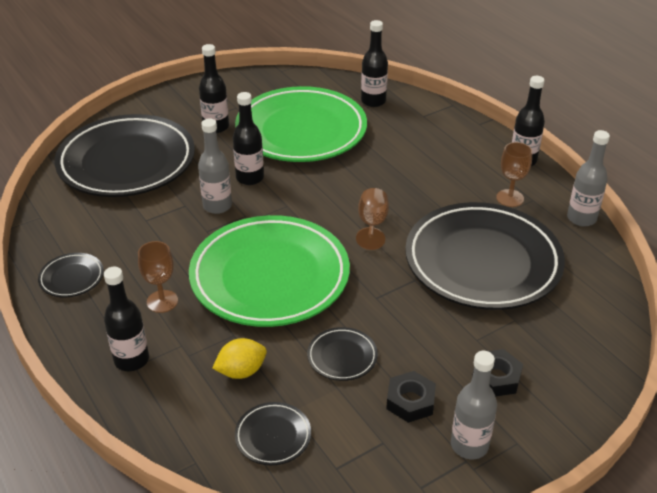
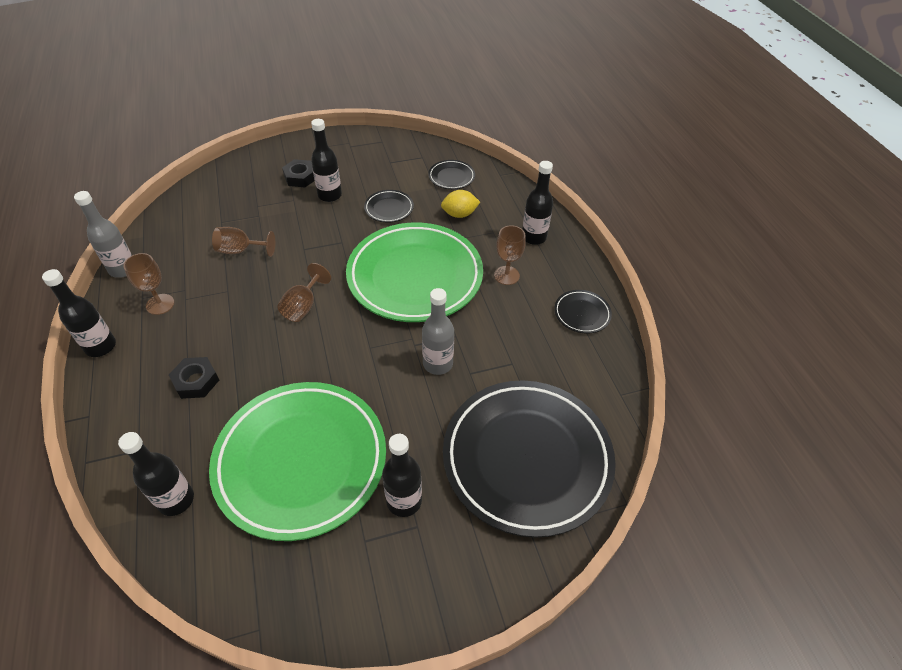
camera: 165 degrees left, 10 degrees up
black bottle [233,92,264,185] -> black bottle moved to [311,119,342,202]
black nut [386,371,436,423] -> black nut moved to [169,357,219,399]
black plate [405,202,565,310] -> brown goblet [212,227,275,257]
grey bottle [451,351,497,459] -> none

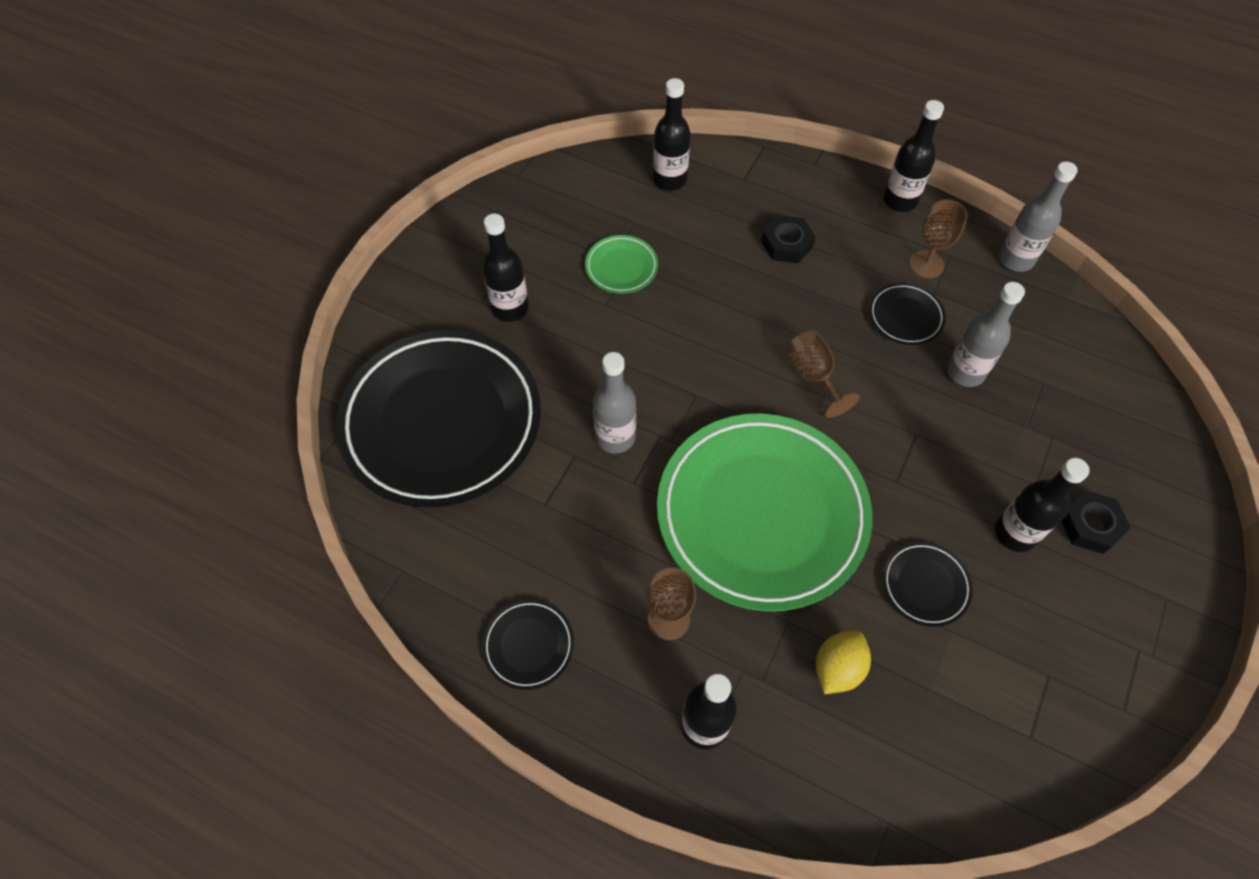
camera: 135 degrees right, 10 degrees up
green plate [209,382,386,541] -> green plate [585,235,658,293], size x0.40
brown goblet [212,227,275,257] -> grey bottle [947,282,1025,387]
black plate [428,160,475,189] -> black plate moved to [869,283,946,345]

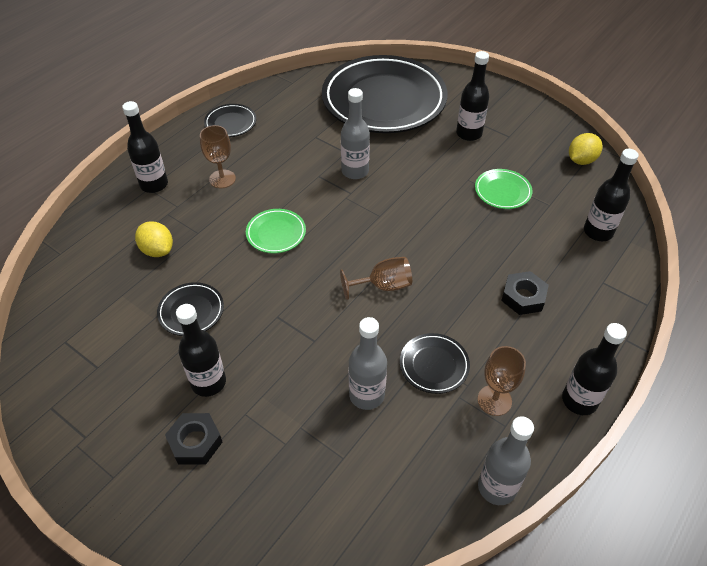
camera: 100 degrees right, 10 degrees down
green plate [657,414,872,611] -> green plate [246,209,306,253], size x0.40
none -> yellow lemon [569,133,603,165]

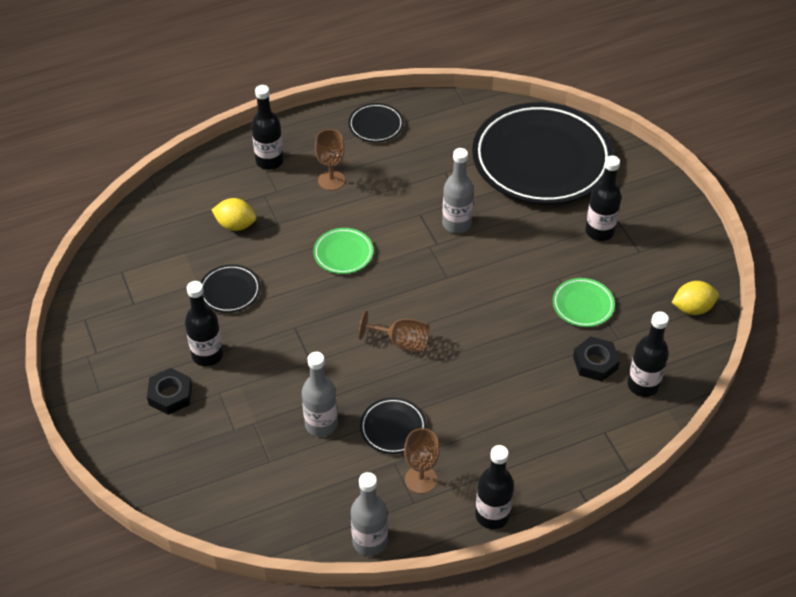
camera: 30 degrees right, 0 degrees up
yellow lemon [135,221,173,257] -> yellow lemon turned 60 degrees counterclockwise [212,198,256,231]
black nut [501,271,549,315] -> black nut moved to [573,337,620,382]

